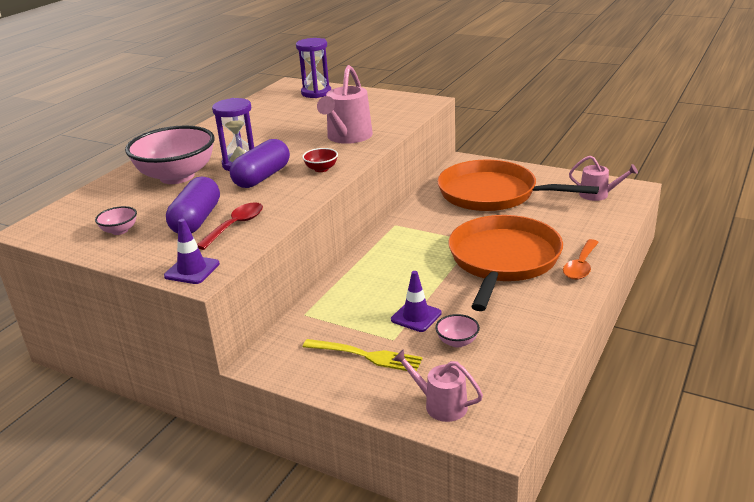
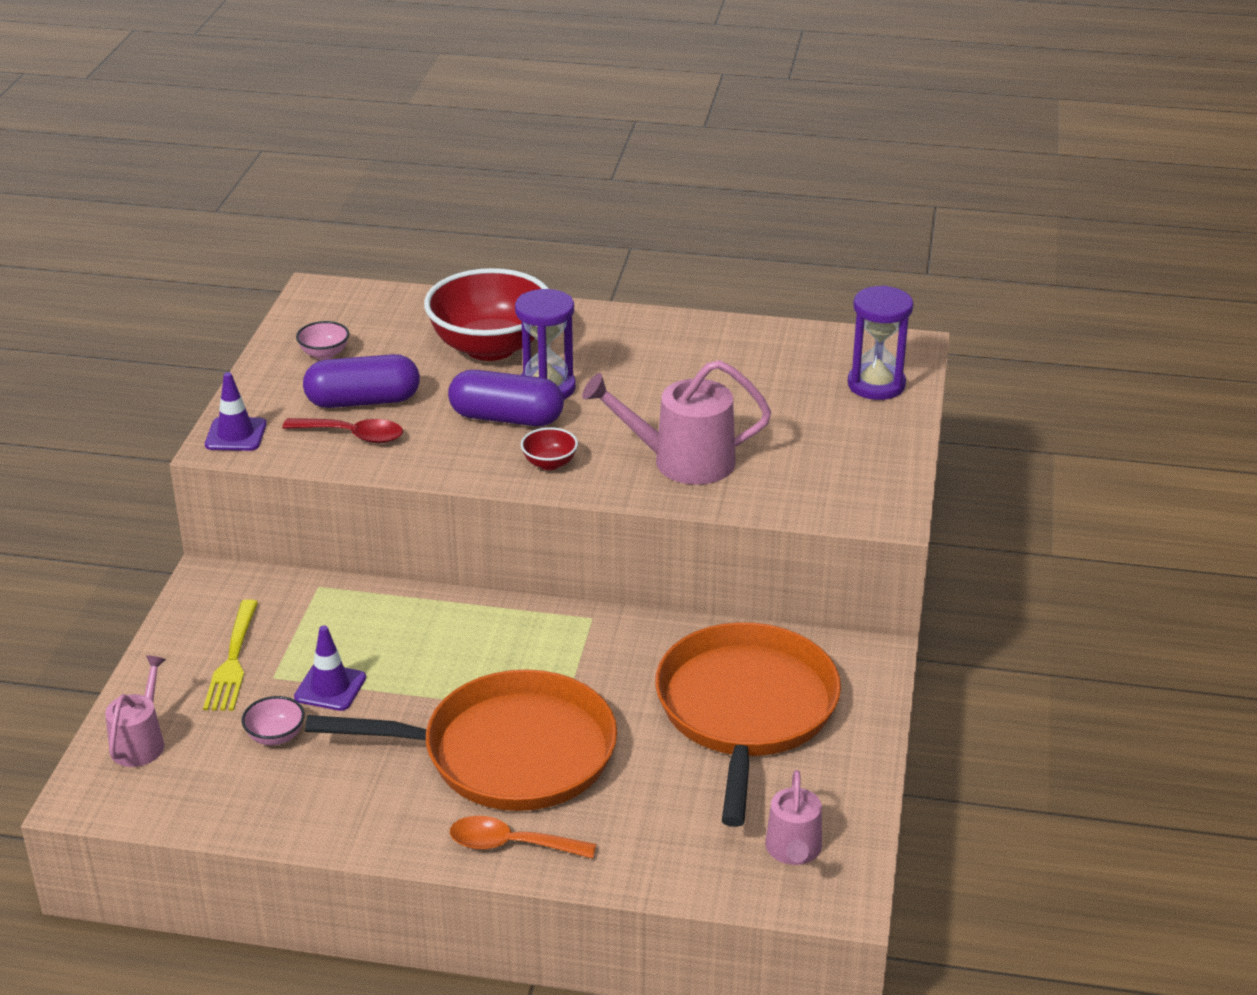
camera: 70 degrees right, 5 degrees up
pink bowl [125,126,214,184] -> red bowl [424,268,549,361]

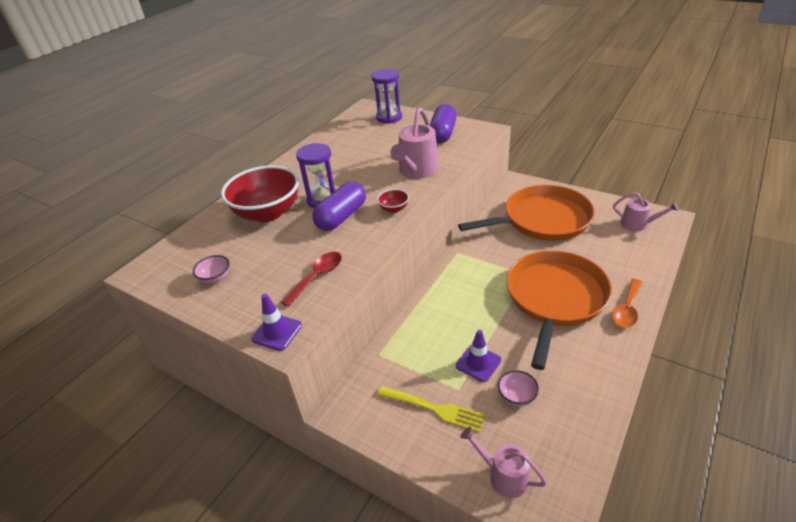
camera: 65 degrees left, 5 degrees up
purple capsule [303,354,420,408] -> purple capsule moved to [430,104,457,143]
orange pan [655,622,841,827] -> orange pan turned 135 degrees clockwise [458,185,595,241]

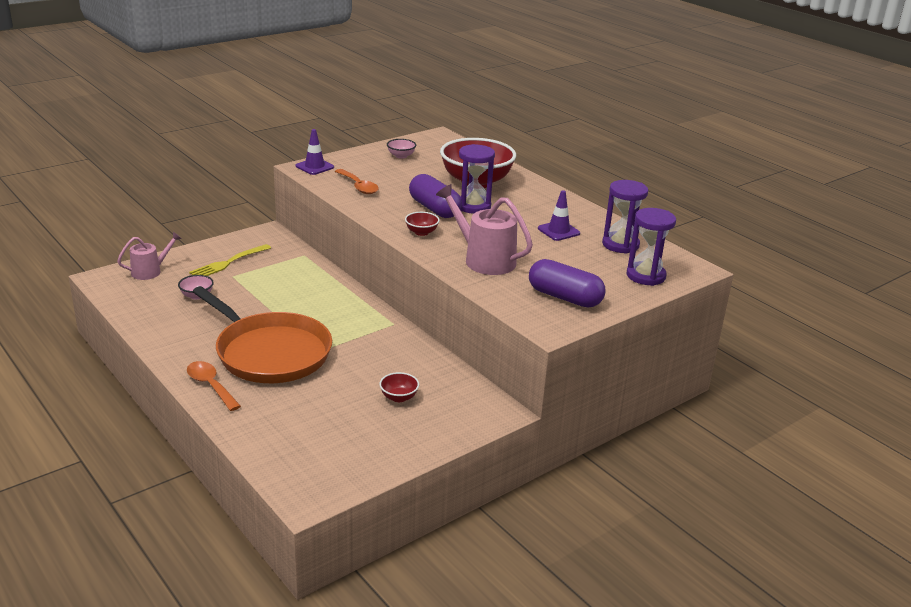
camera: 105 degrees right, 10 degrees down
red spoon [281,252,342,307] -> orange spoon [335,169,379,194]
purple traffic cone [456,330,501,382] -> purple traffic cone moved to [538,190,580,241]
orange pan [458,185,595,241] -> red bowl [379,372,419,402]
pink watering can [613,192,679,231] -> none
none -> purple hourglass [602,180,648,254]

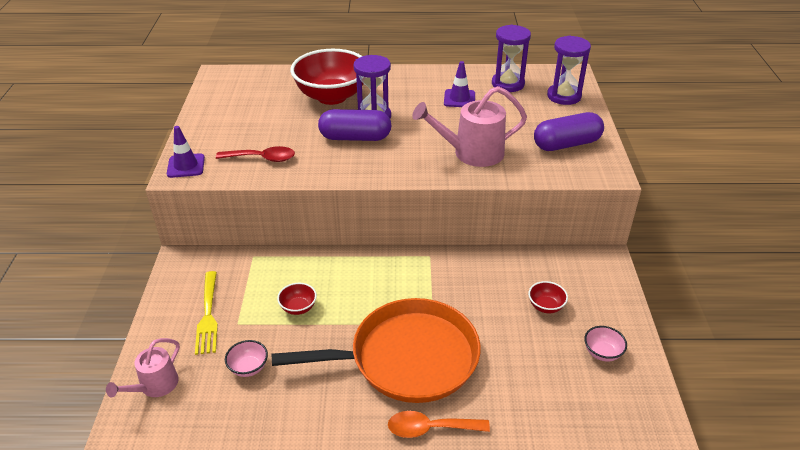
camera: 50 degrees left, 10 degrees up
pink watering can [117,232,182,280] -> pink watering can turned 150 degrees counterclockwise [106,338,180,397]
orange spoon [335,169,379,194] -> red spoon [216,146,295,162]
pink bowl [387,139,416,159] -> pink bowl moved to [584,326,627,362]
red bowl [405,212,440,236] -> red bowl moved to [277,283,317,315]

